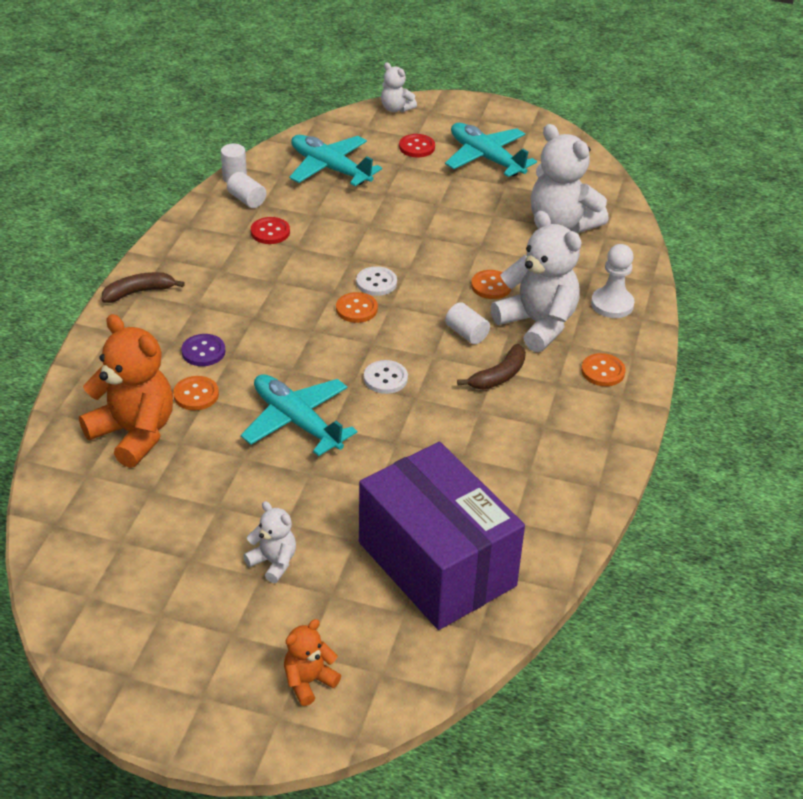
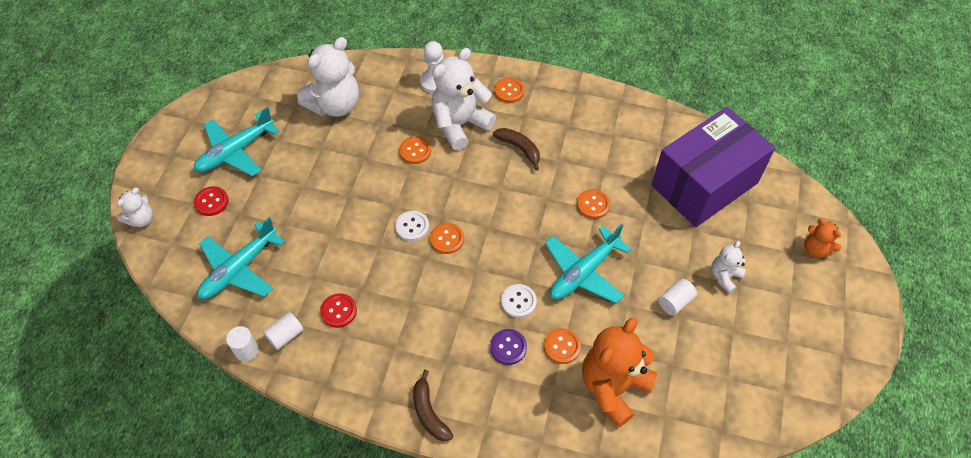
camera: 90 degrees left, 15 degrees up
white button [364,360,408,394] -> white button moved to [501,284,537,318]
white cylinder [445,302,490,344] -> white cylinder moved to [658,279,697,315]
none -> orange button [577,189,610,219]

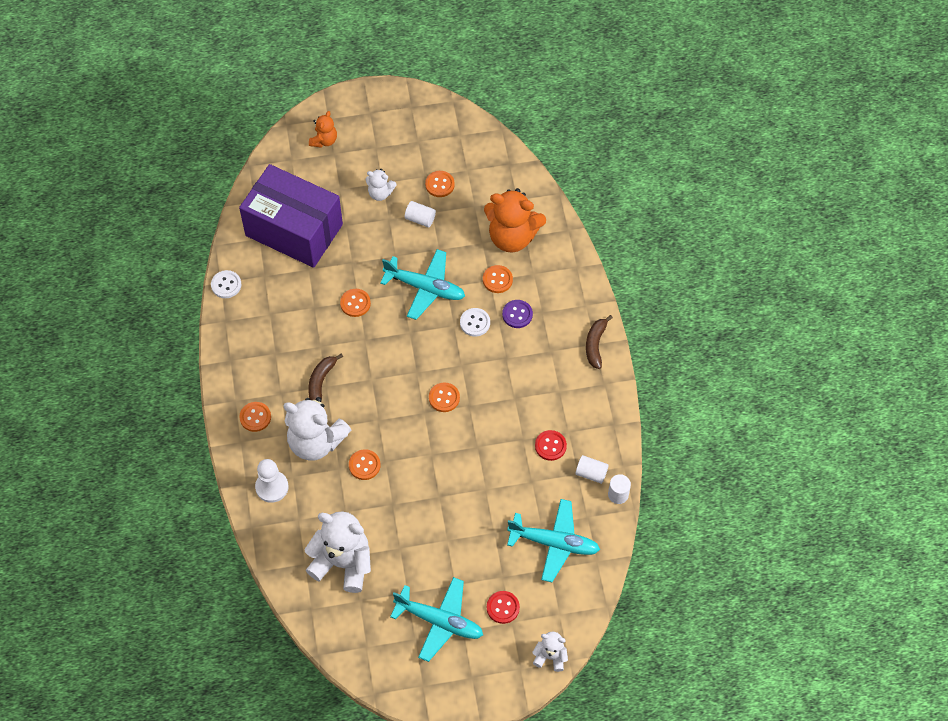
camera: 115 degrees left, 5 degrees up
white button [395,211,429,241] -> white button moved to [211,270,241,298]
brown banana [413,370,454,441] -> brown banana turned 150 degrees clockwise [586,315,613,369]
none -> orange button [425,171,455,197]

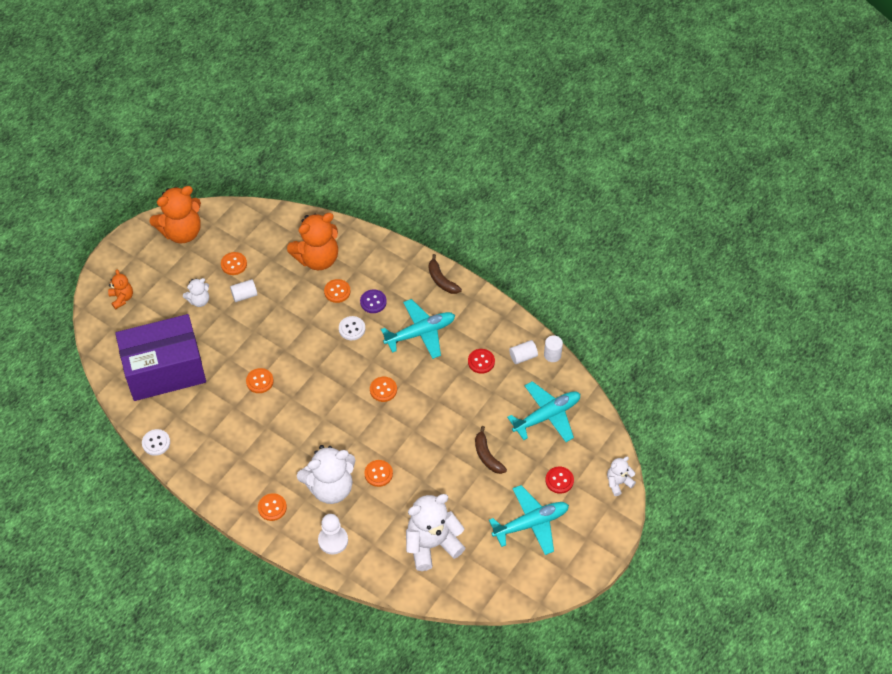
camera: 45 degrees left, 5 degrees down
brown banana [308,353,343,401] -> brown banana moved to [475,426,507,474]
turquoise plane [380,249,465,320] -> turquoise plane moved to [381,299,455,359]
none -> orange teddy bear [149,186,201,243]

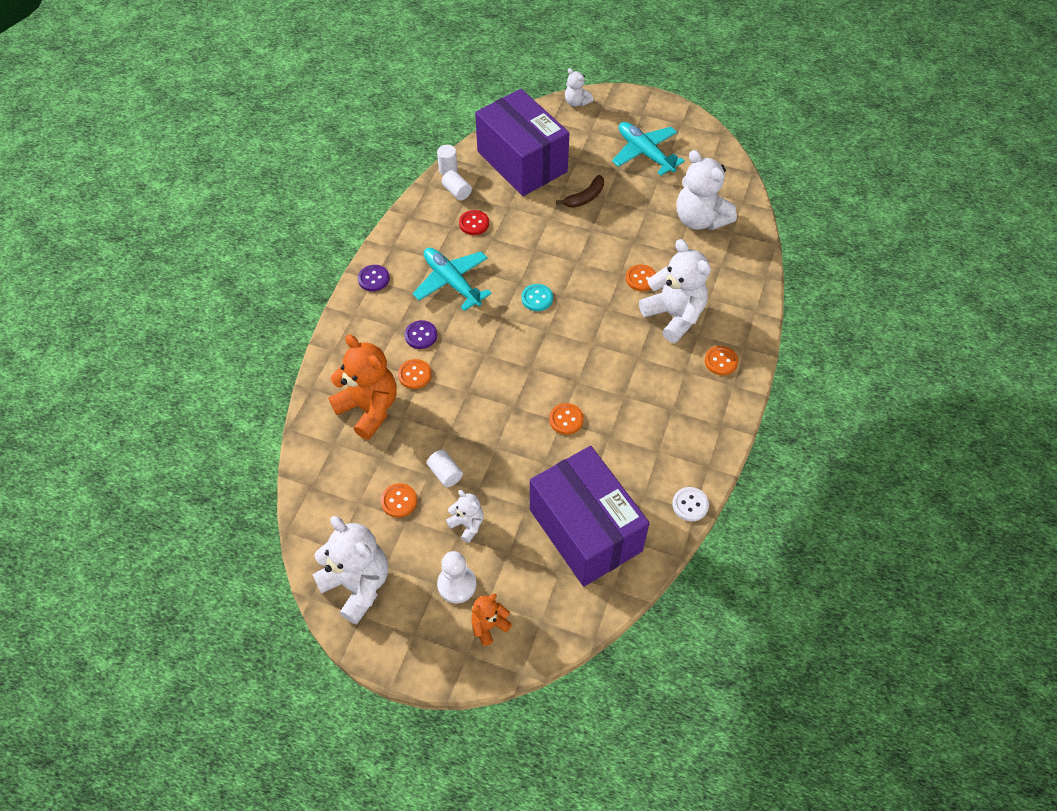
camera: 105 degrees left, 0 degrees up
orange teddy bear [149,186,201,243] -> white teddy bear [312,516,388,625]
white pawn [318,514,348,554] -> white pawn moved to [437,551,477,603]
white button [339,316,365,340] -> none
orange button [370,377,397,402] -> turquoise button [521,284,553,311]
brown banana [428,254,462,294] -> purple button [358,265,390,291]
turquoise plane [507,381,580,442] -> purple box [475,89,569,196]
red button [545,467,574,494] -> none

